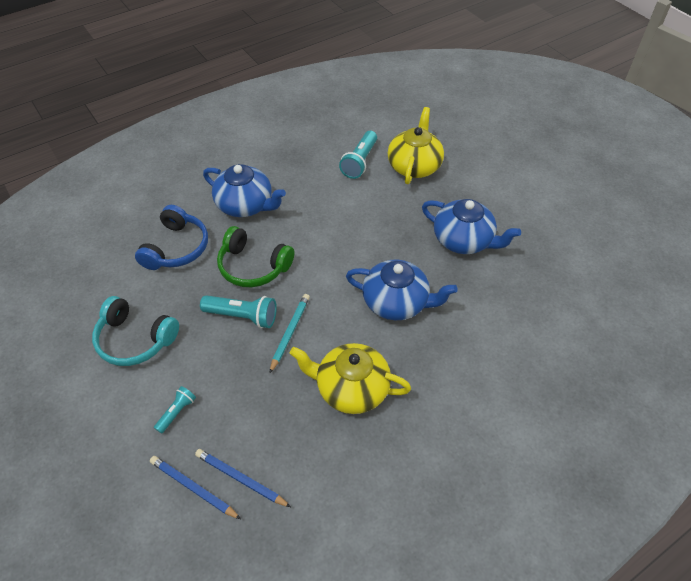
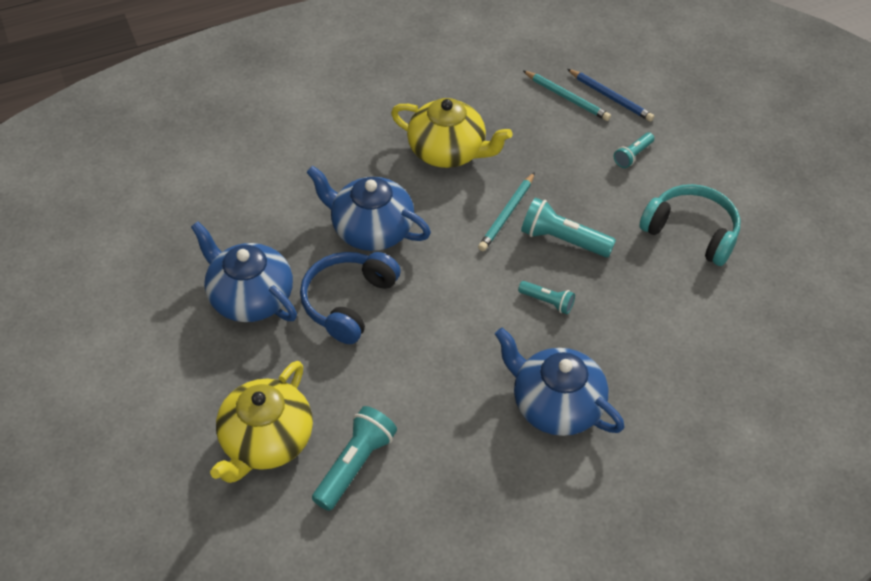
camera: 170 degrees left, 0 degrees up
blue headphones [135,205,208,270] -> blue headphones moved to [300,252,401,344]
blue pencil [195,449,291,507] -> turquoise pencil [523,71,611,121]
green headphones [217,226,294,287] -> turquoise flashlight [518,281,575,314]

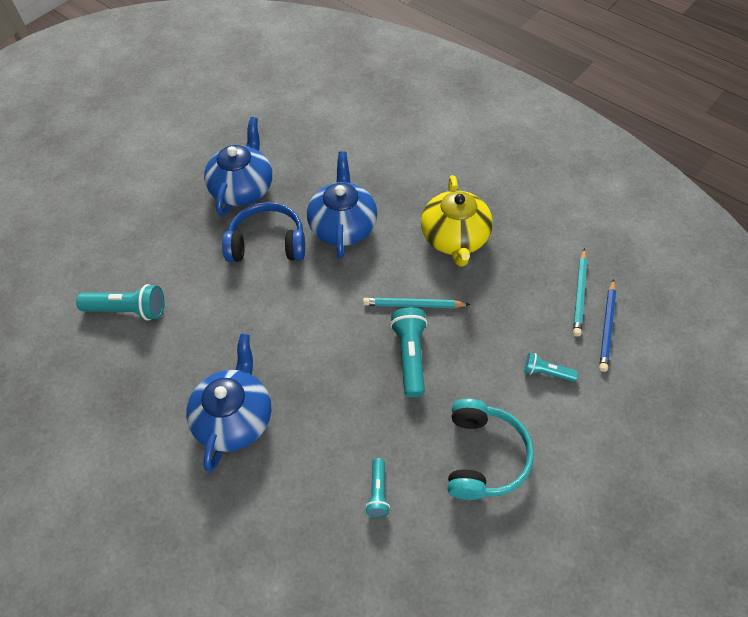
camera: 65 degrees right, 5 degrees up
yellow teapot [210,361,313,483] -> none
turquoise flashlight [518,281,575,314] -> turquoise flashlight moved to [365,458,390,517]

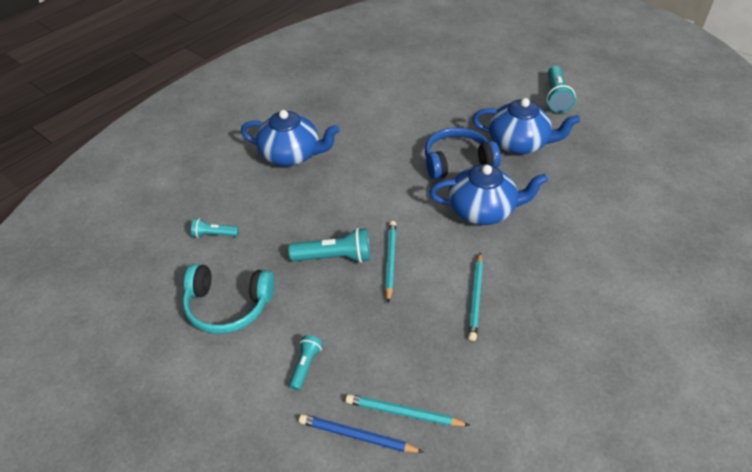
camera: 90 degrees right, 10 degrees down
turquoise flashlight [76,284,164,320] -> turquoise flashlight moved to [547,66,576,113]
blue headphones [222,202,305,262] -> blue headphones turned 105 degrees counterclockwise [425,127,501,180]
yellow teapot [421,175,493,266] -> turquoise pencil [468,253,483,341]

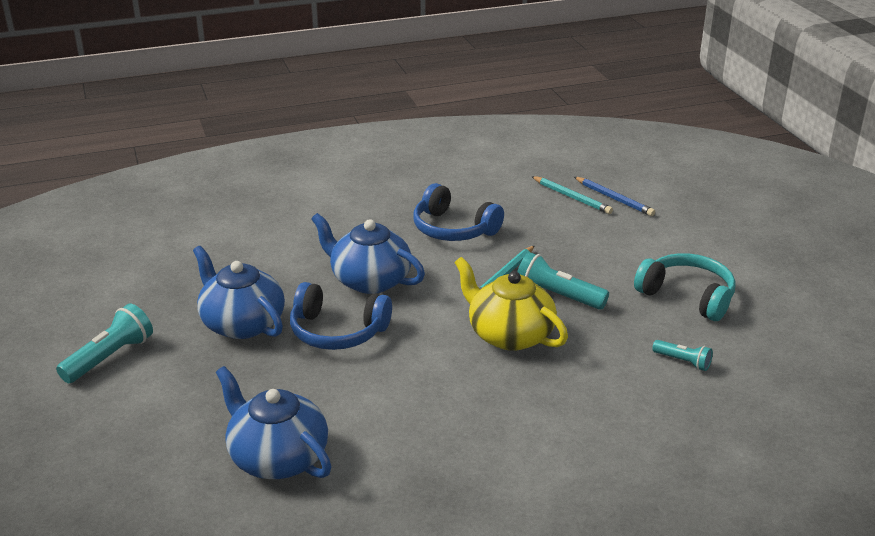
camera: 150 degrees left, 15 degrees down
blue teapot [241,110,340,166] -> blue teapot moved to [216,366,332,479]
turquoise flashlight [289,335,323,391] -> none
turquoise pencil [468,253,483,341] -> blue headphones [413,183,504,241]
none -> yellow teapot [455,257,568,351]

